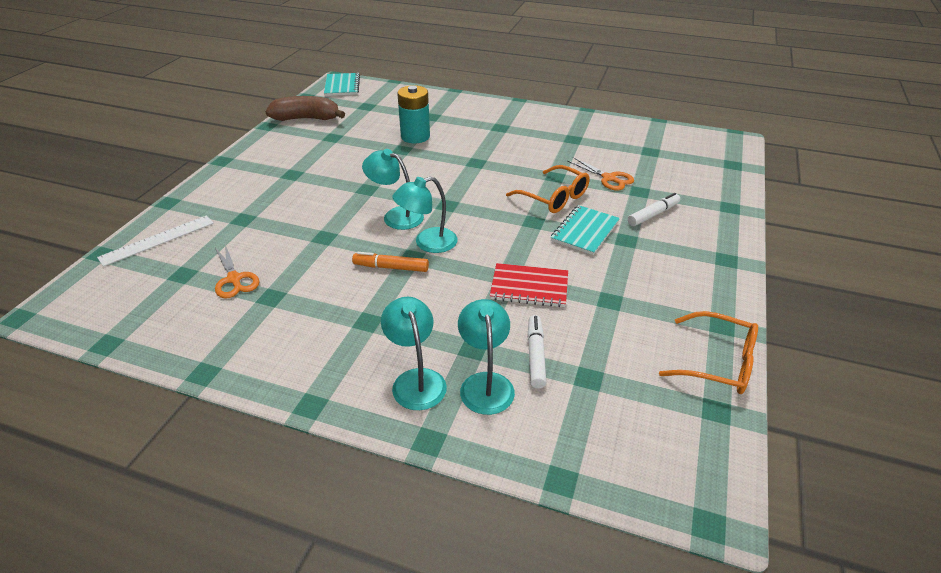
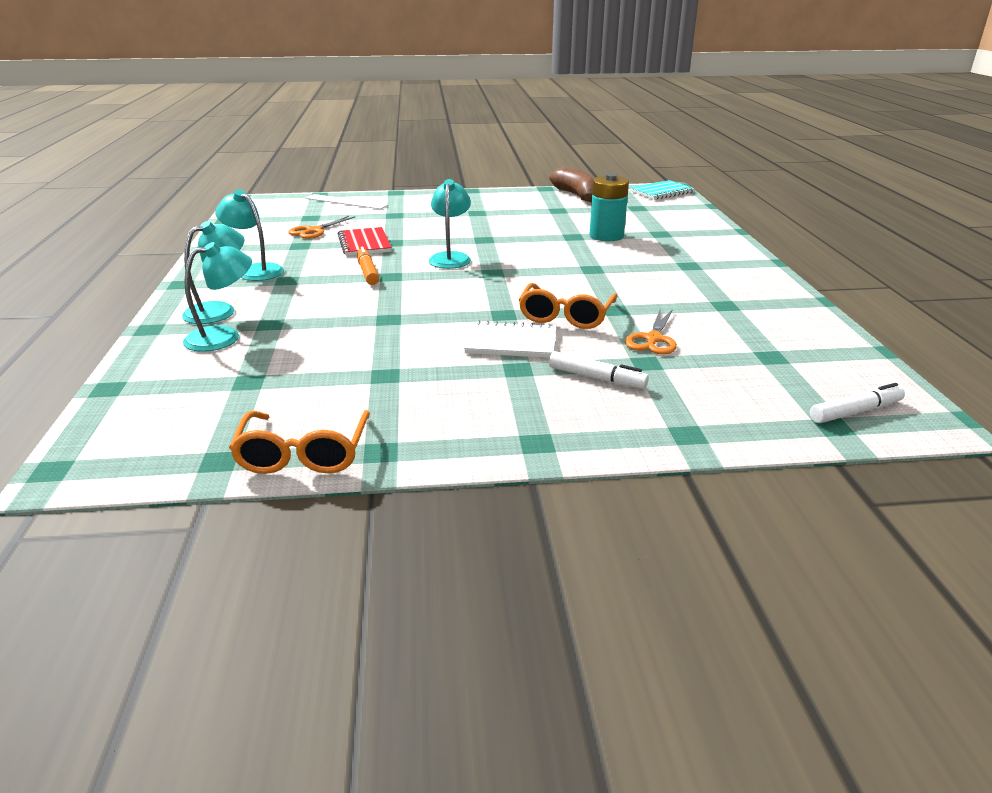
camera: 65 degrees right, 10 degrees down
turquoise lamp [392,177,458,253] -> turquoise lamp moved to [215,190,284,281]
red notebook [490,263,568,307] -> red notebook moved to [338,227,392,256]
white marker [528,315,546,388] -> white marker moved to [810,383,905,423]
turquoise notebook [551,205,620,255] -> white notebook [464,320,556,358]

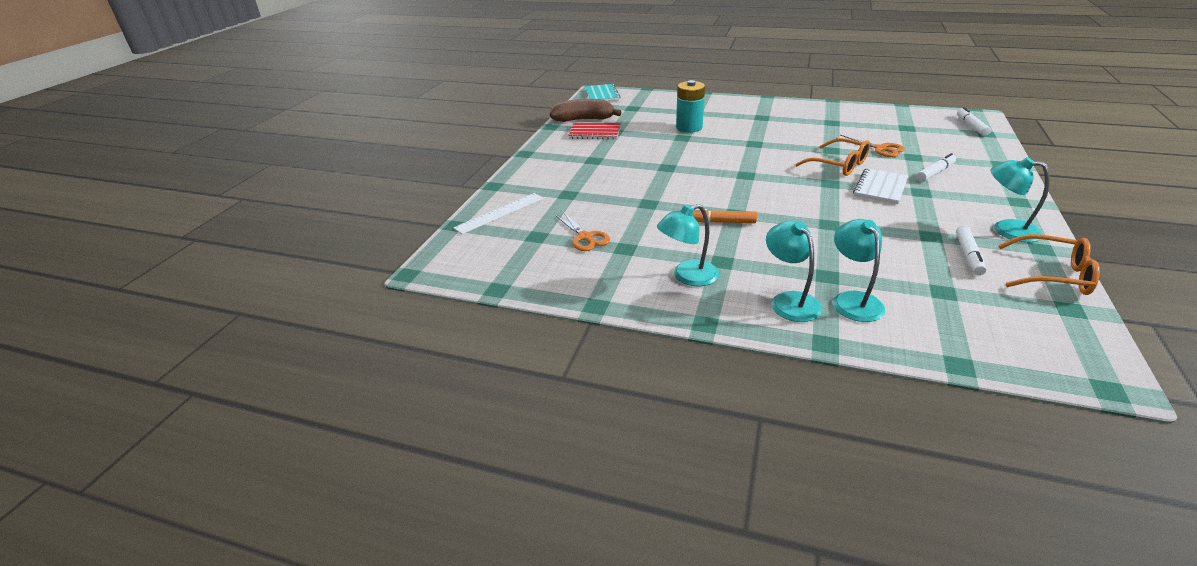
camera: 65 degrees left, 5 degrees up
red notebook [338,227,392,256] -> red notebook moved to [568,123,621,140]
turquoise lamp [429,179,471,269] -> turquoise lamp moved to [991,157,1050,242]
none -> white marker [956,225,986,275]

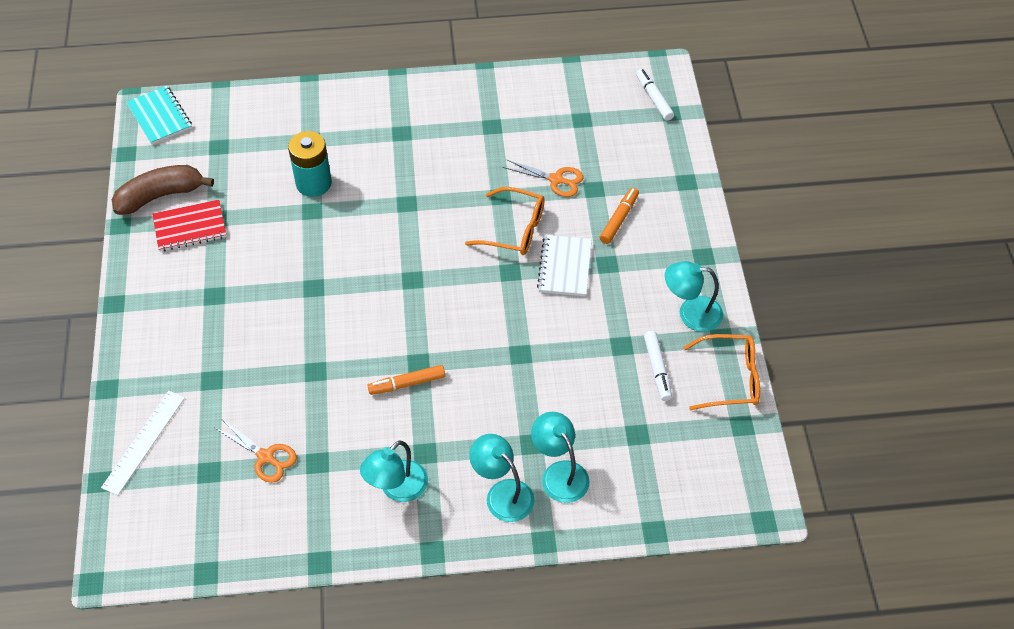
camera: 25 degrees left, 20 degrees up
white marker [916,153,956,182] -> orange marker [600,187,639,244]

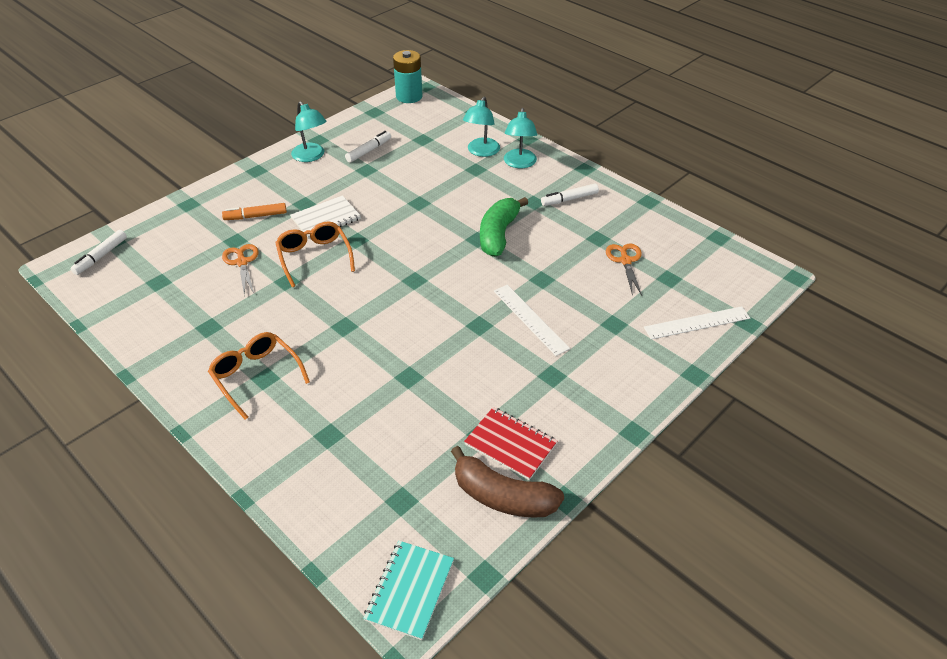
camera: 130 degrees left, 10 degrees down
turquoise battery [288,131,332,197] -> turquoise battery moved to [393,50,422,103]
turquoise lamp [360,441,428,502] -> white marker [541,183,599,206]
orange marker [367,365,445,395] -> green banana [480,197,528,257]
orange glasses [683,334,760,410] -> orange glasses moved to [208,332,310,420]
none -> white ruler [494,285,570,356]

